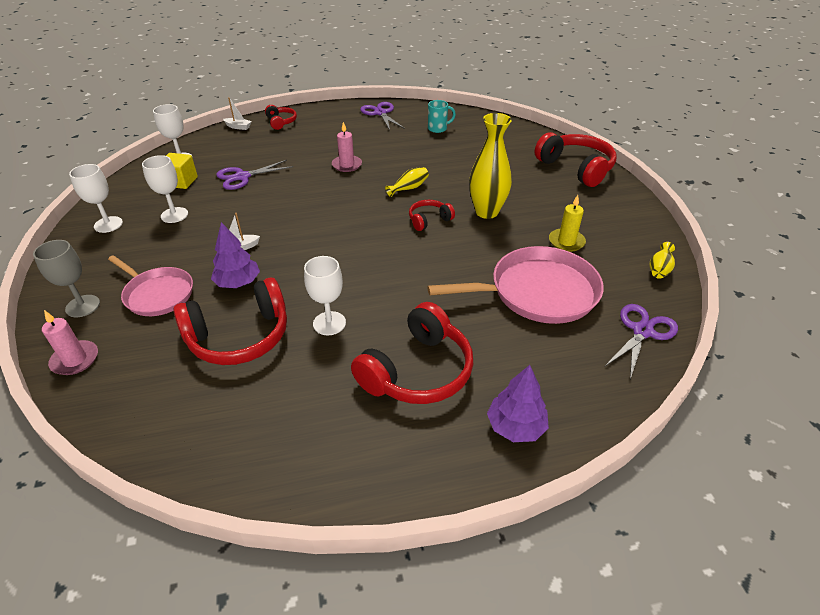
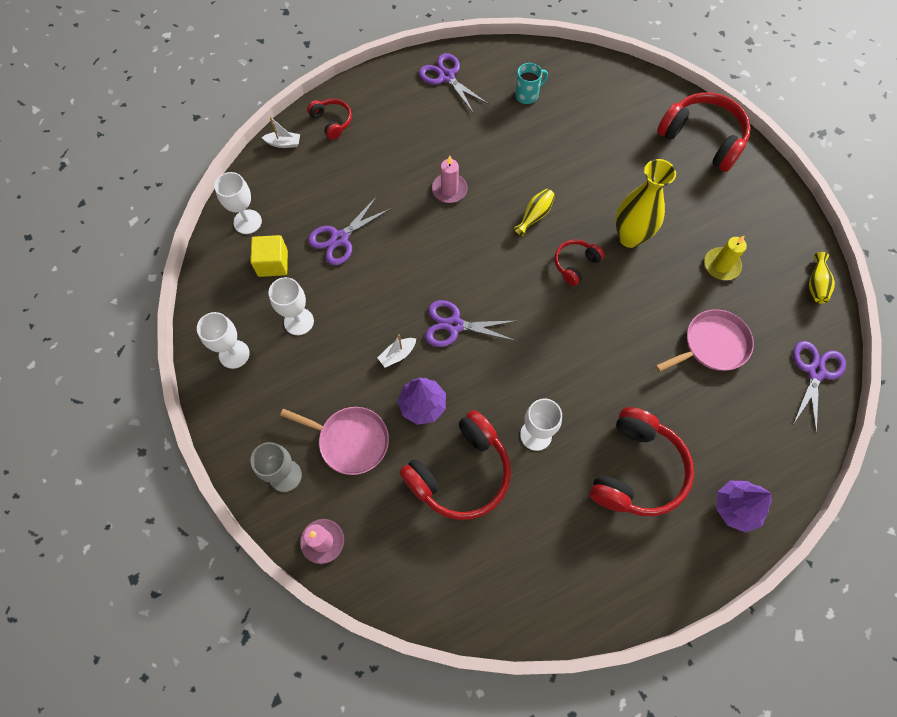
camera: 15 degrees left, 25 degrees up
pink pan [427,246,604,324] -> pink pan [656,309,754,372], size x0.63
none -> purple scissors [425,300,516,347]

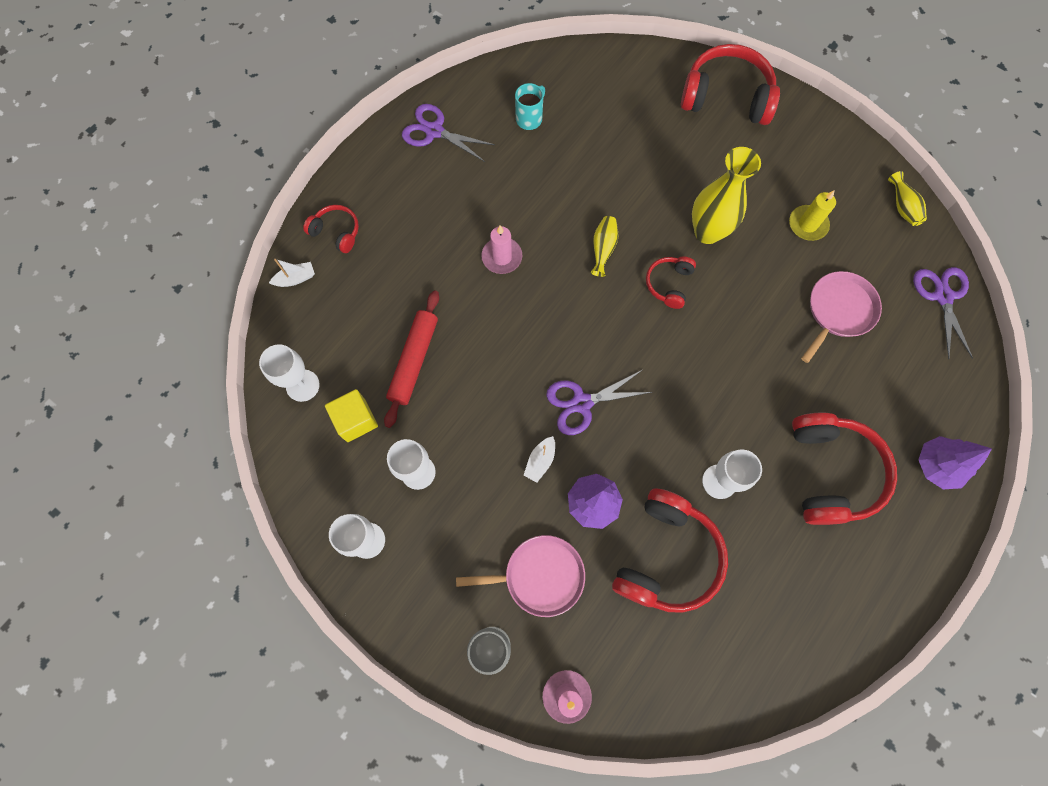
camera: 25 degrees left, 5 degrees up
purple scissors [308,196,391,265] -> red rolling pin [384,290,439,428]

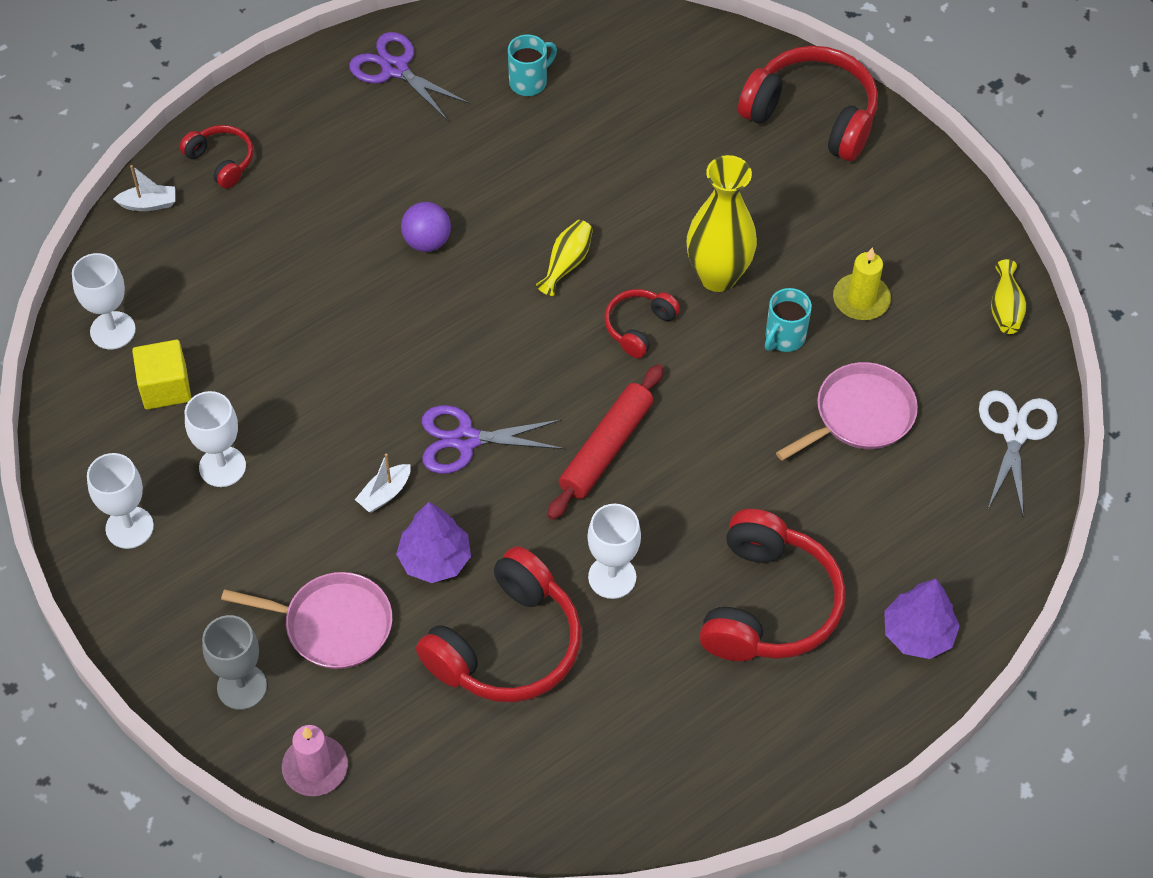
camera: 15 degrees right, 15 degrees down
red rolling pin [384,290,439,428] -> red rolling pin moved to [547,364,663,520]
pink candle [481,226,522,274] -> purple ball [401,202,451,252]
purple scissors [913,267,973,360] -> white scissors [979,390,1058,516]
none -> turquoise mug [765,288,812,352]

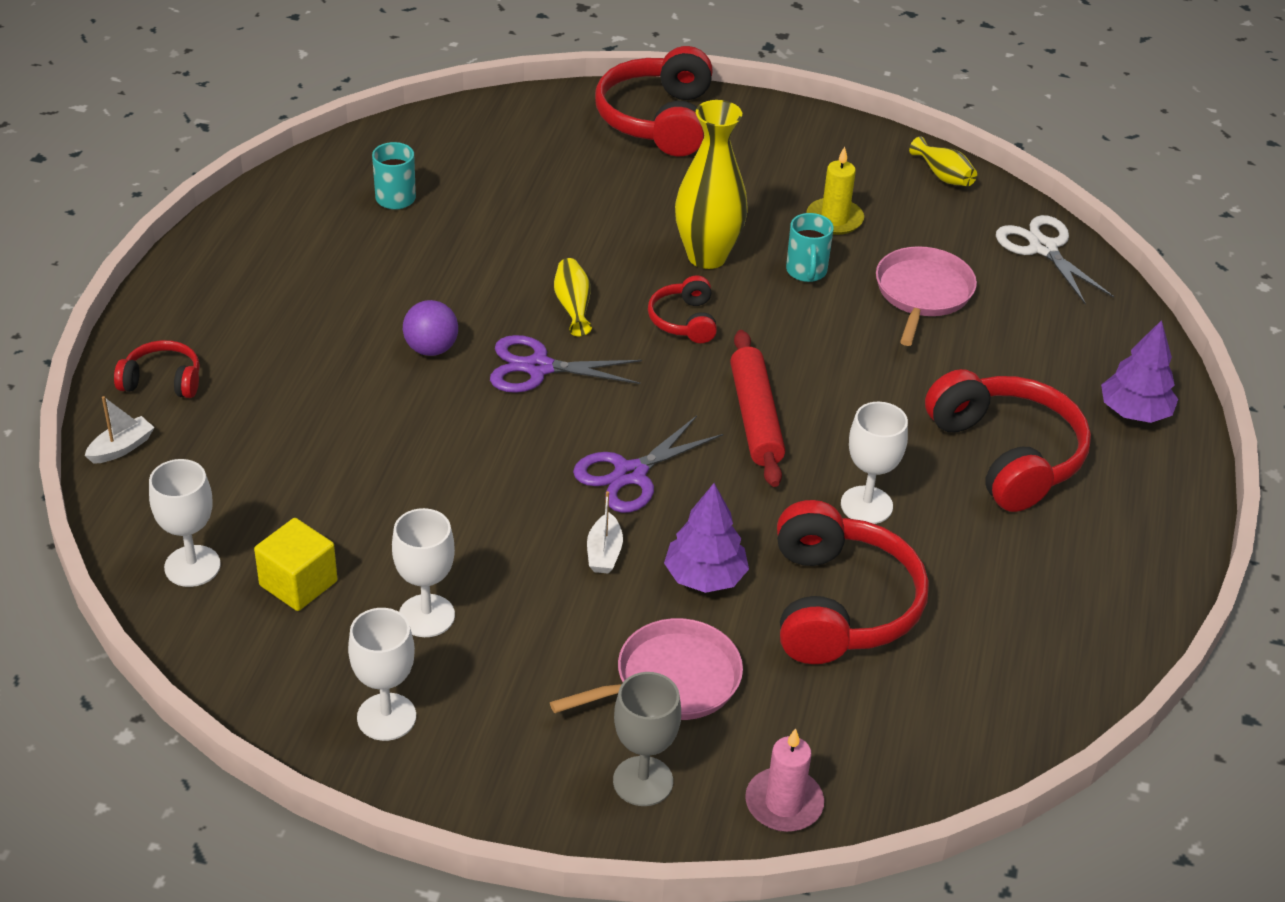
camera: 40 degrees left, 15 degrees down
purple scissors [349,32,470,121] -> purple scissors moved to [490,335,642,393]
red headphones [738,46,878,161] -> red headphones turned 75 degrees counterclockwise [595,46,713,156]

